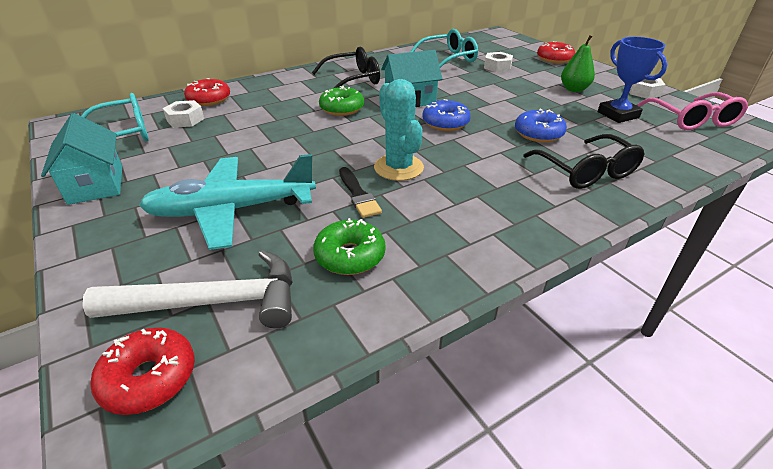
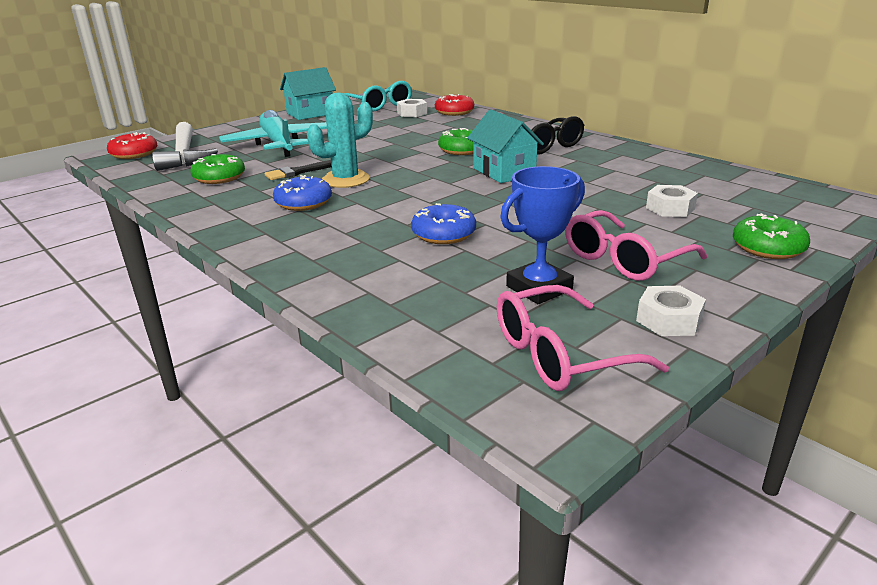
camera: 80 degrees right, 10 degrees down
turquoise glasses [410,29,478,68] -> none
blue donut [423,99,471,131] -> blue donut moved to [273,175,332,211]
black glasses [523,134,645,189] -> none
red donut [537,41,575,63] -> green donut [733,213,810,259]
green pear [561,35,595,92] -> pink glasses [565,210,707,281]

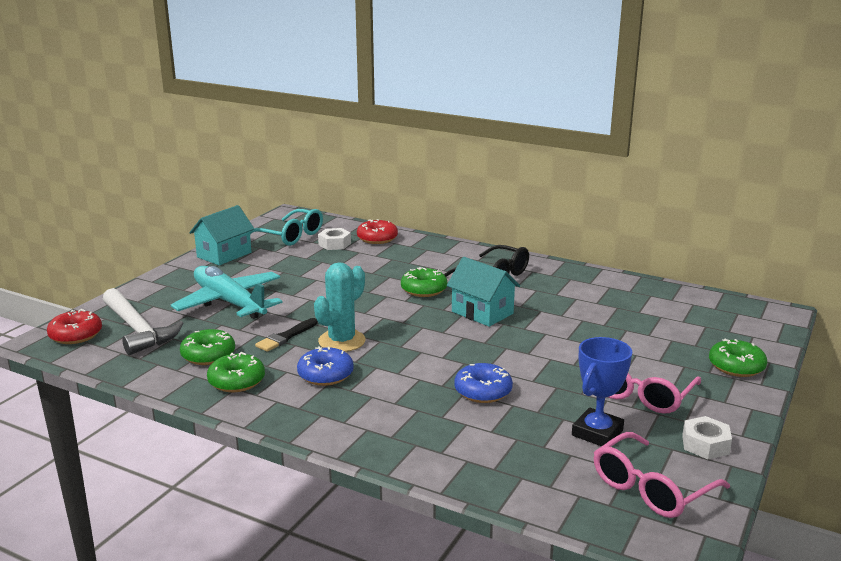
camera: 20 degrees left, 5 degrees down
white nut [646,185,698,217] -> none
none -> green donut [207,352,265,392]

